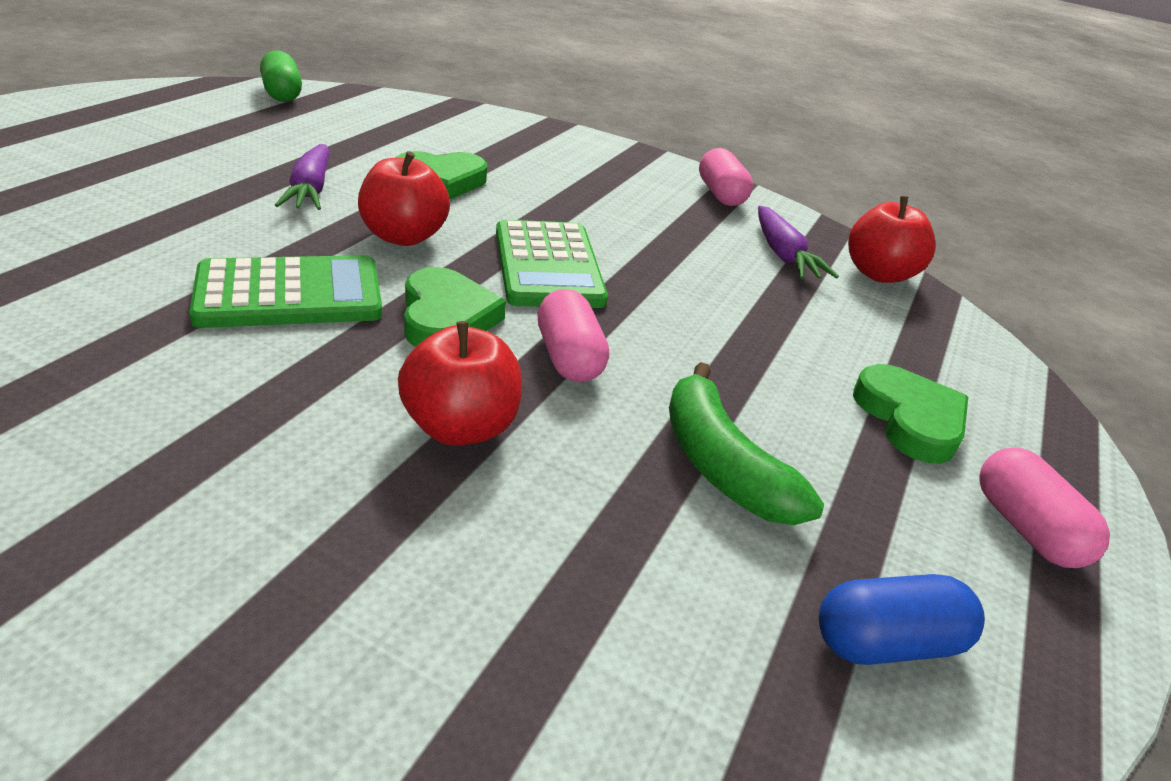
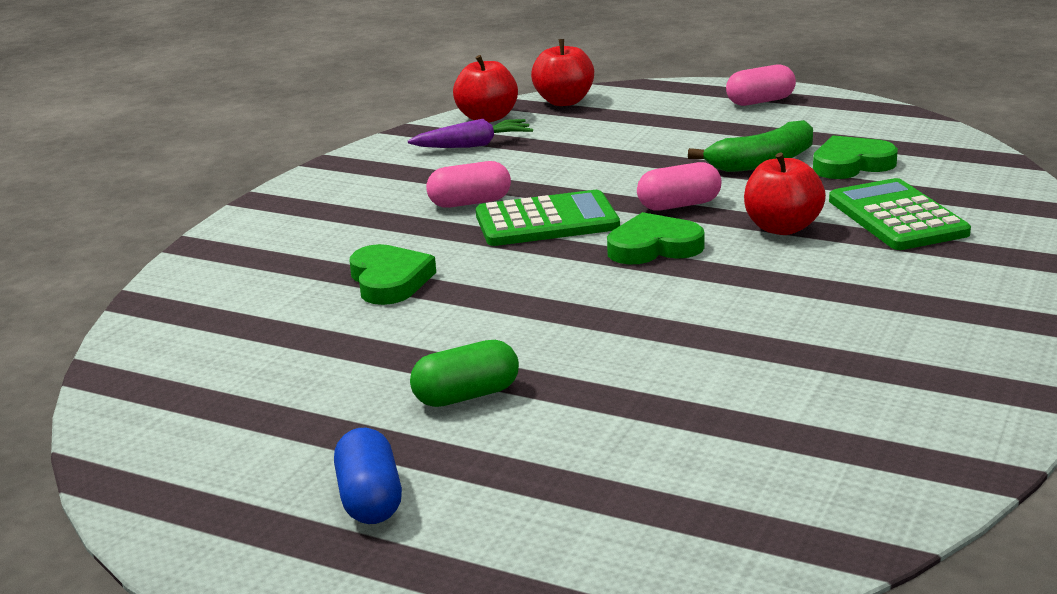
camera: 85 degrees left, 10 degrees down
green calculator [189,255,382,328] -> green calculator moved to [829,178,971,250]
green capsule [260,50,302,102] -> green capsule moved to [410,340,519,407]
purple carrot [275,144,330,210] -> none
red apple [358,151,450,246] -> red apple moved to [531,39,594,106]
pink capsule [699,148,753,206] -> pink capsule moved to [426,161,511,208]
blue capsule [819,574,985,665] -> blue capsule moved to [334,428,402,524]
green heart [853,364,968,463] -> green heart moved to [813,136,898,179]

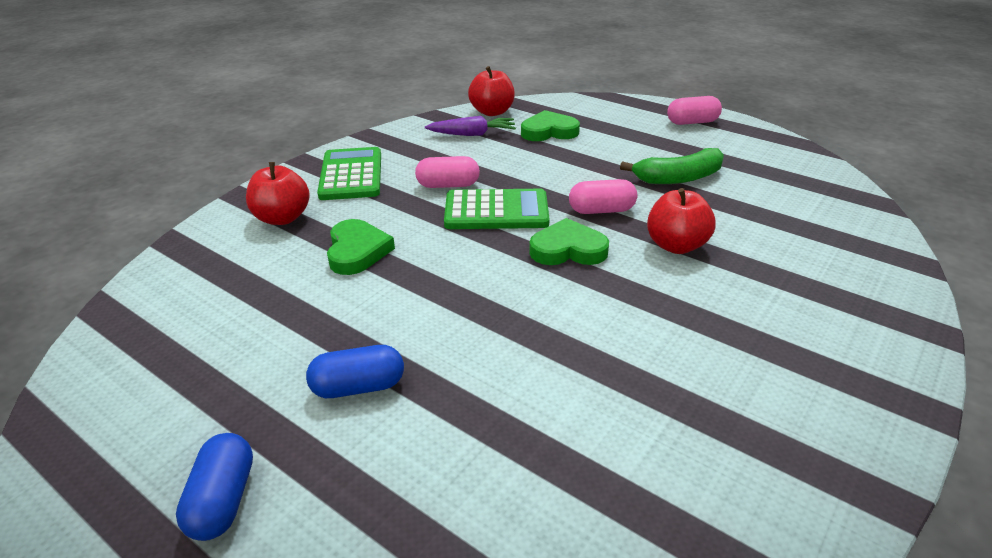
camera: 10 degrees right, 10 degrees up
green capsule [410,340,519,407] -> blue capsule [306,345,404,398]
red apple [531,39,594,106] -> red apple moved to [246,162,310,225]
green heart [813,136,898,179] -> green heart moved to [521,110,580,141]
green calculator [829,178,971,250] -> green calculator moved to [317,147,381,200]

